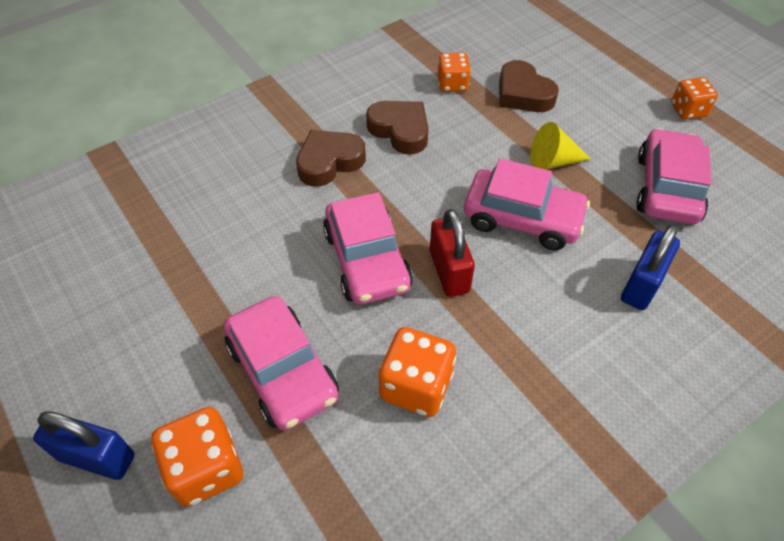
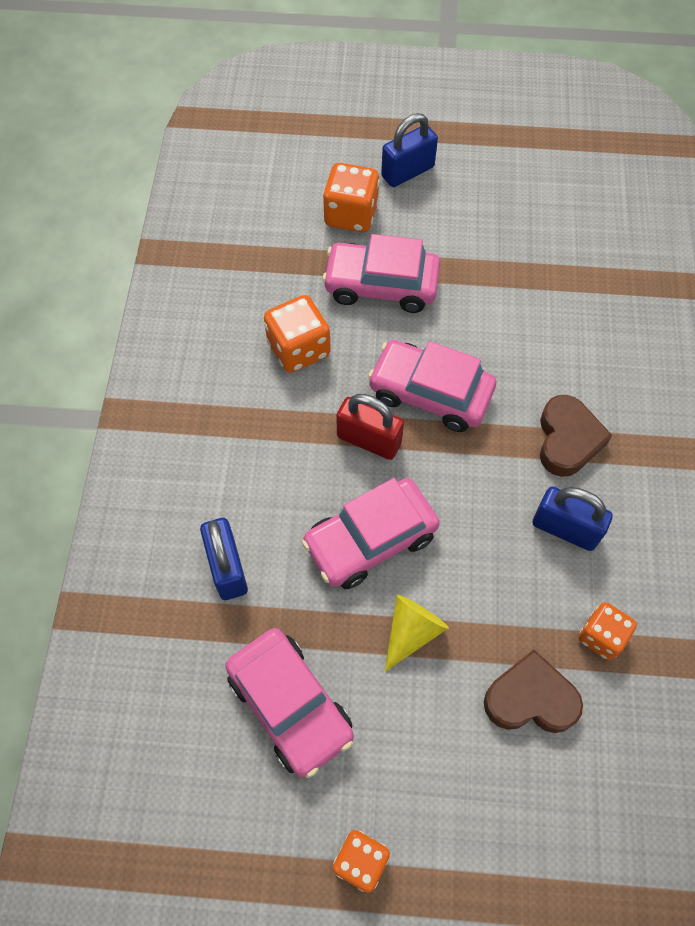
camera: 130 degrees right, 10 degrees up
brown heart [366,101,429,155] -> blue padlock [533,487,613,551]

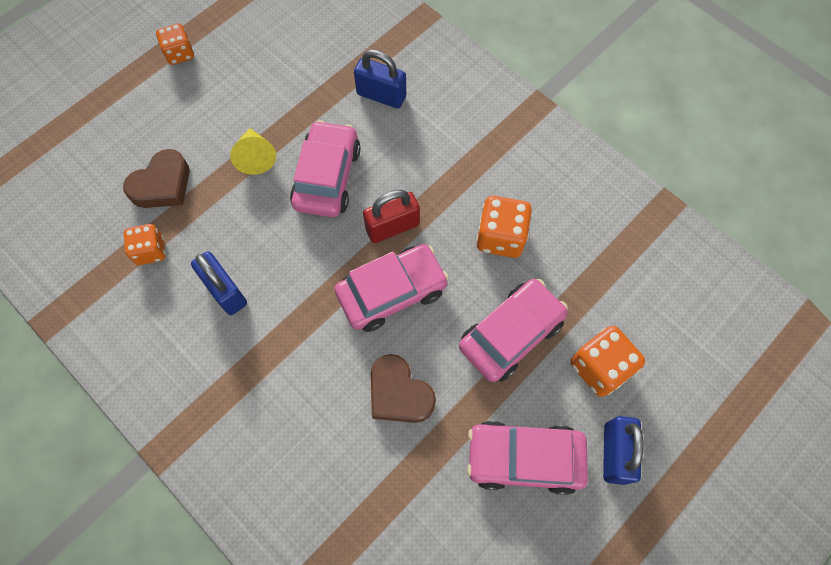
camera: 130 degrees right, 5 degrees up
pink car [225,628,354,778] -> pink car moved to [467,421,588,495]
blue padlock [533,487,613,551] -> blue padlock turned 75 degrees clockwise [191,251,247,315]
brown heart [540,395,612,477] -> brown heart moved to [371,354,436,423]

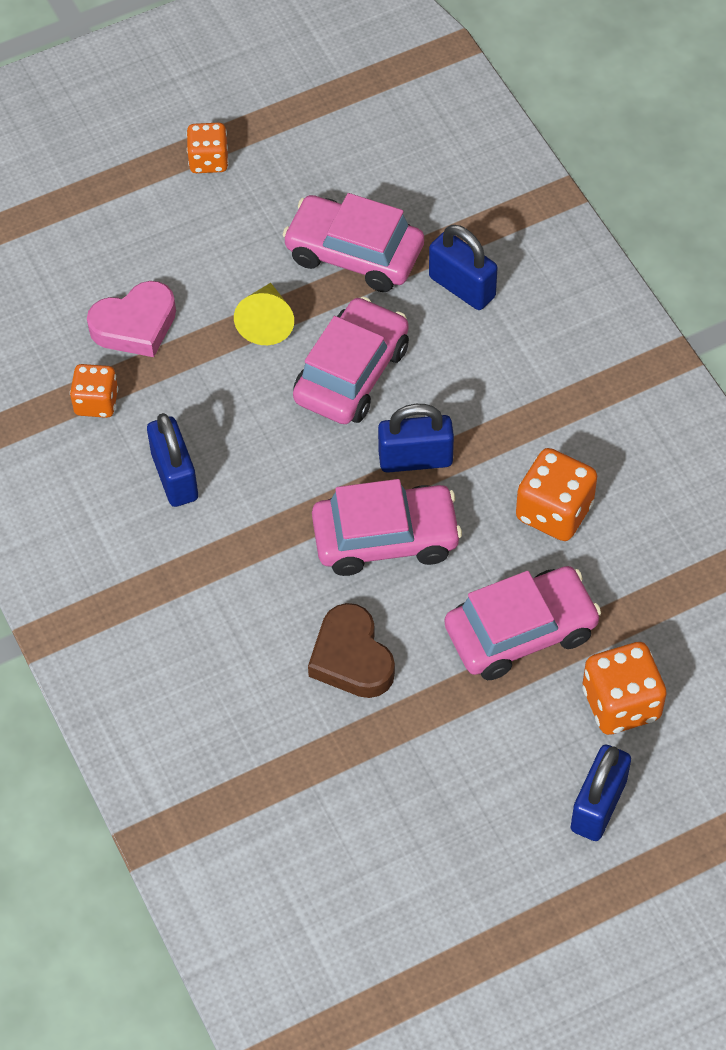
camera: 20 degrees right, 10 degrees down
brown heart [123,149,190,208] -> pink heart [87,281,176,357]
red padlock [363,190,420,243] -> blue padlock [378,404,454,473]
pink car [467,421,588,495] -> pink car moved to [283,193,424,292]

